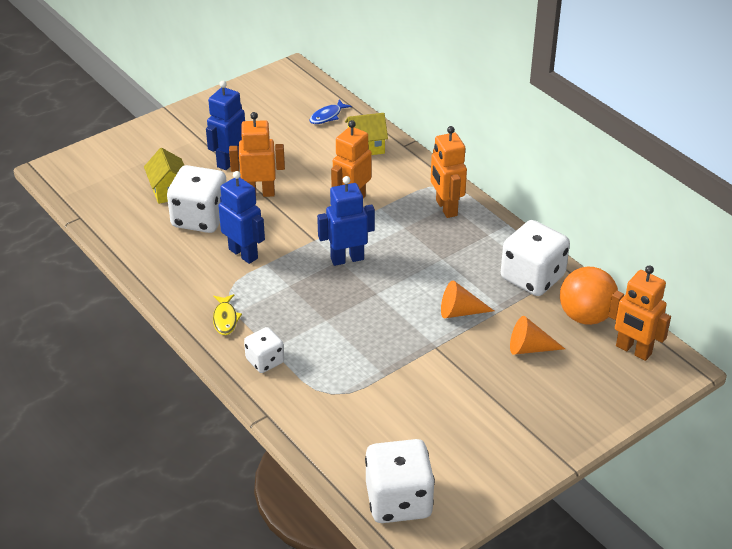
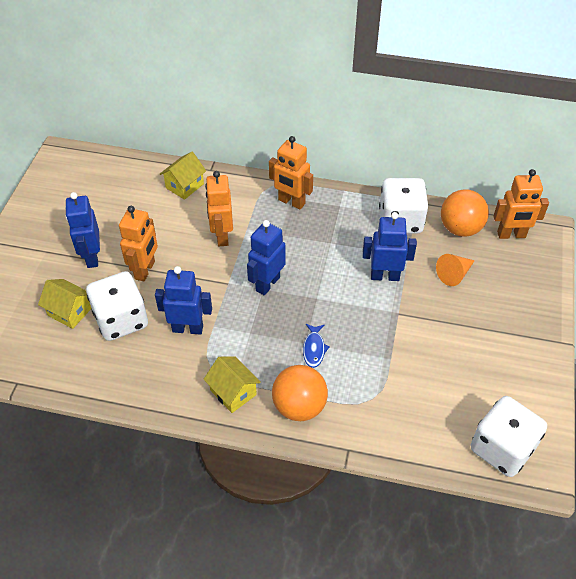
camera: 40 degrees left, 10 degrees up
yellow fish [213,294,242,335] -> yellow house [203,356,261,413]
orange robot [229,112,285,197] -> orange robot turned 150 degrees clockwise [119,206,158,282]
white dice [244,327,284,373] -> orange ball [272,365,328,421]
blue fish [310,99,352,124] -> blue fish moved to [303,324,330,368]
orange cone [441,281,494,319] -> blue robot [362,212,417,281]

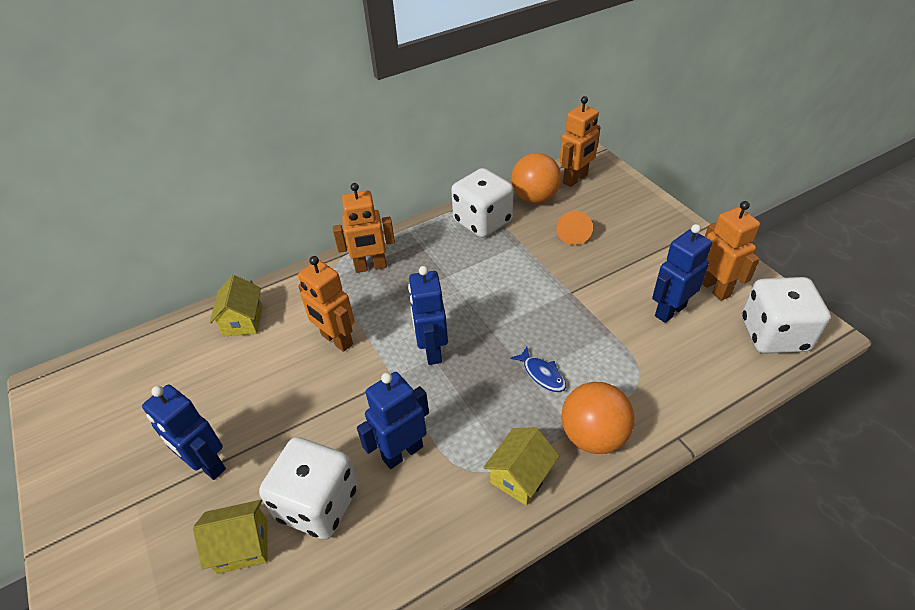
camera: 40 degrees left, 5 degrees down
orange robot [119,206,158,282] -> orange robot moved to [702,201,760,301]
yellow house [203,356,261,413] -> yellow house turned 60 degrees counterclockwise [483,427,560,506]
blue robot [362,212,417,281] -> blue robot moved to [652,224,712,323]

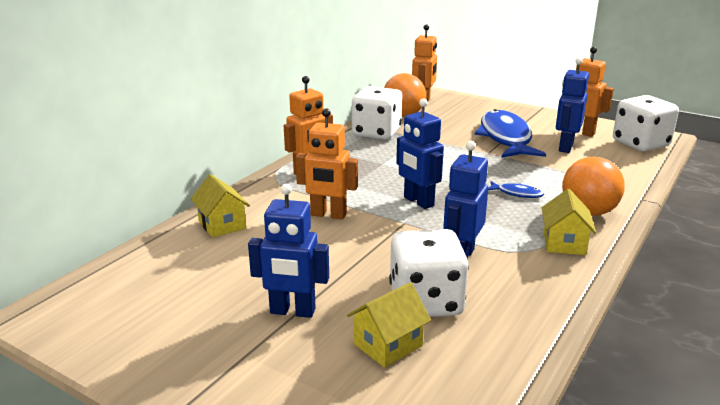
camera: 30 degrees left, 20 degrees down
orange cone [556,211,593,245] -> none
none -> blue fish [475,109,546,158]

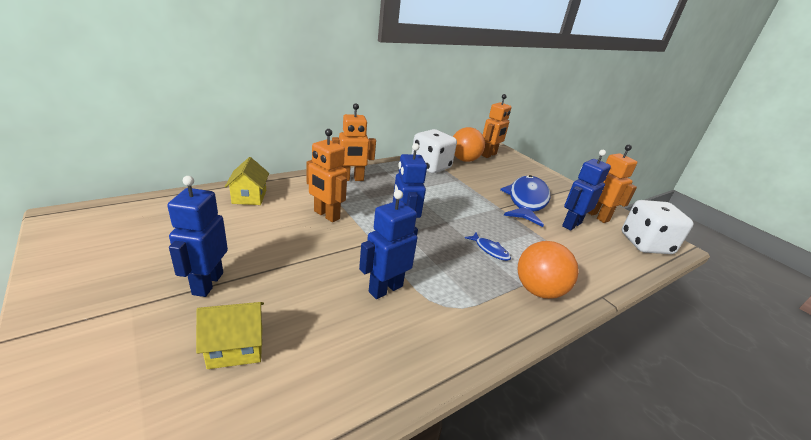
camera: 20 degrees right, 5 degrees up
blue robot [248,184,329,318] -> blue robot turned 60 degrees clockwise [167,176,228,297]
white dice [389,229,469,317] -> none
yellow house [542,189,596,255] -> none

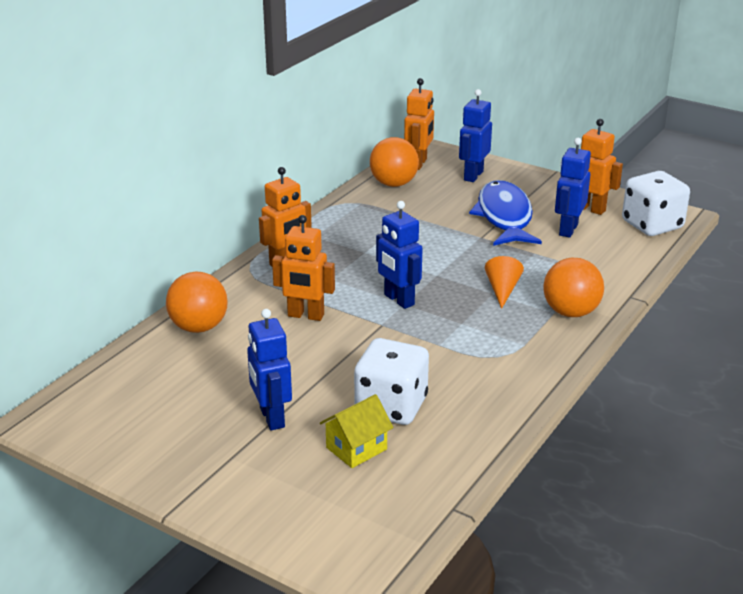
camera: 20 degrees left, 0 degrees up
yellow house [225,157,269,205] -> orange ball [166,272,228,333]
blue robot [359,190,418,299] -> blue robot moved to [459,89,492,182]
white dice [412,129,457,173] -> white dice moved to [354,338,429,425]
blue fish [465,232,511,261] -> orange cone [485,256,524,309]

